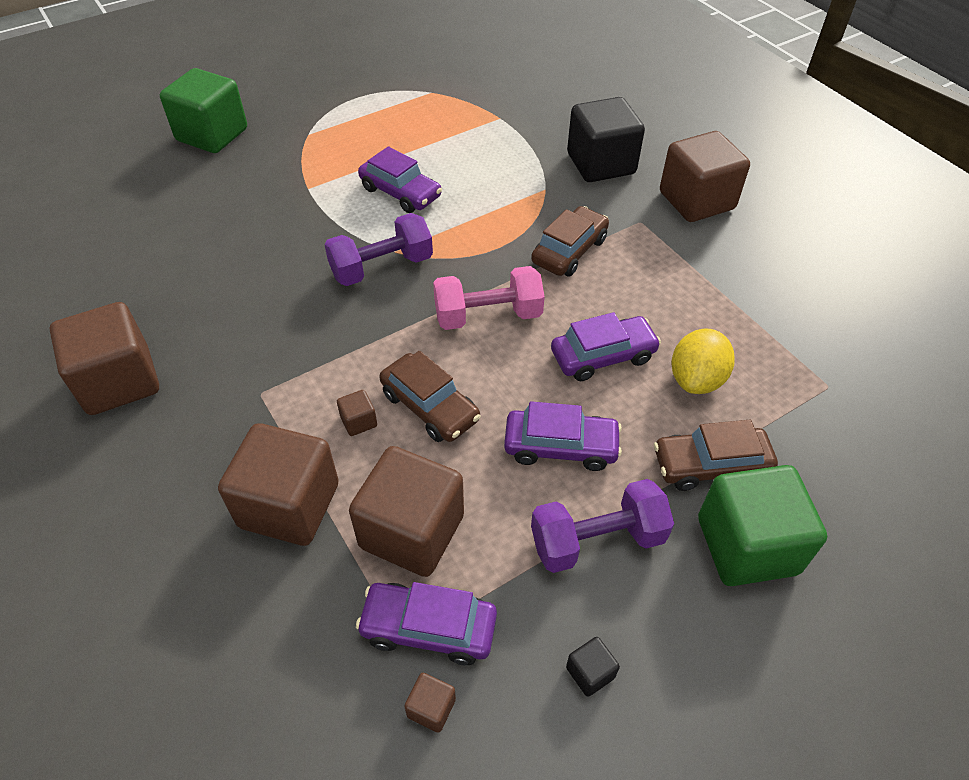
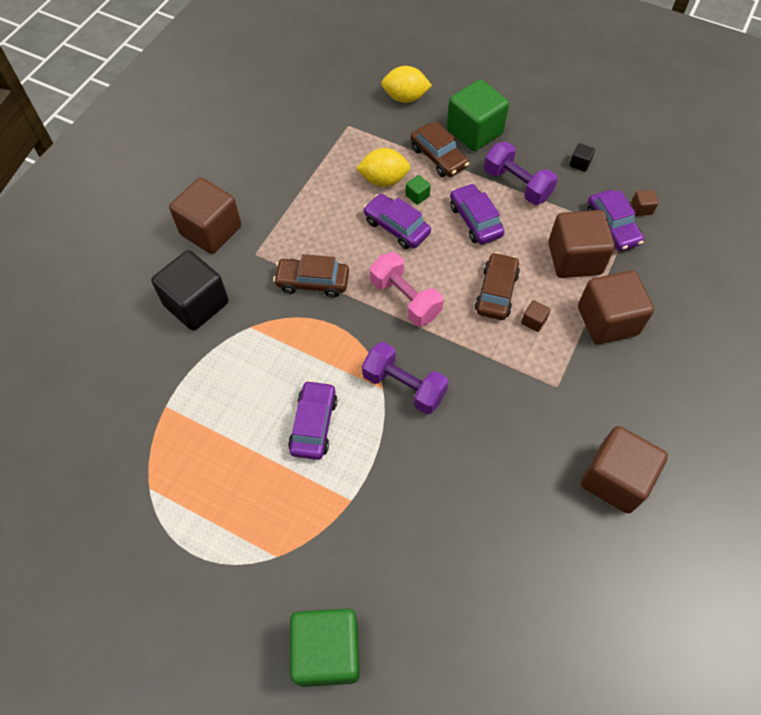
camera: 120 degrees left, 10 degrees up
none -> yellow lemon [381,66,432,103]
none -> green cube [405,175,431,205]

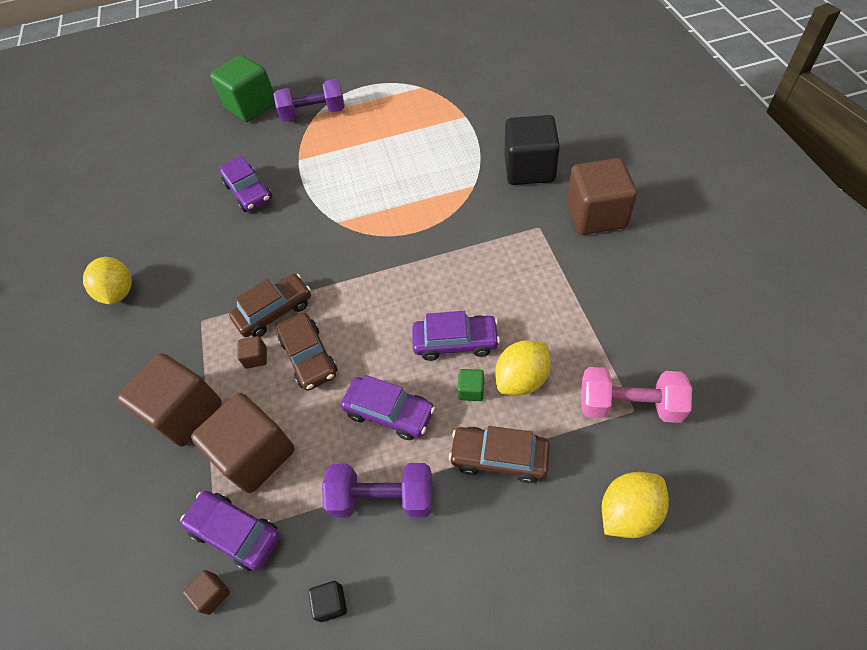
camera: 145 degrees right, 5 degrees down
brown car [273,254,349,298] -> brown car moved to [229,274,311,337]
purple car [288,380,337,460] -> purple car moved to [220,156,272,212]
purple dumbbell [362,342,449,414] -> purple dumbbell moved to [274,79,345,122]
pink dumbbell [370,252,443,326] -> pink dumbbell moved to [581,367,692,423]
green cube [446,79,509,151] -> none
brown cube [581,426,668,514] -> yellow lemon [83,257,132,304]

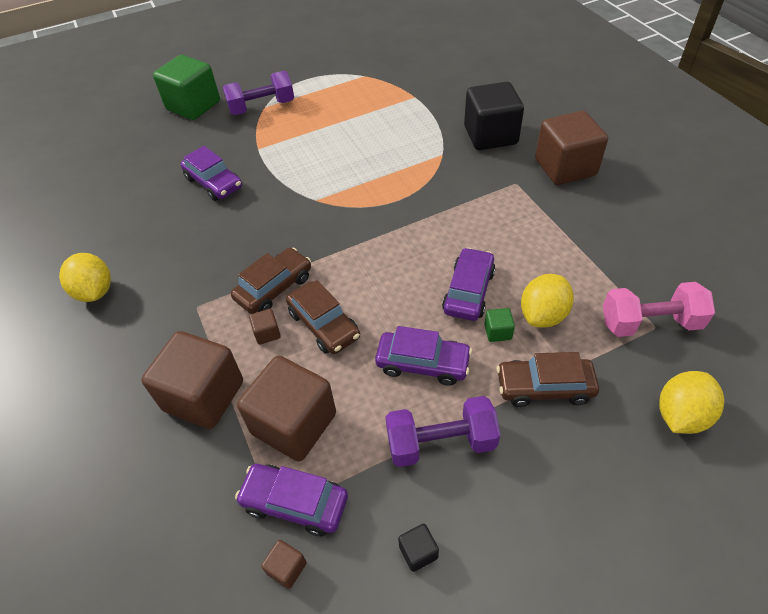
camera: 15 degrees left, 5 degrees down
purple car [412,311,500,361] -> purple car turned 60 degrees counterclockwise [442,247,496,321]

